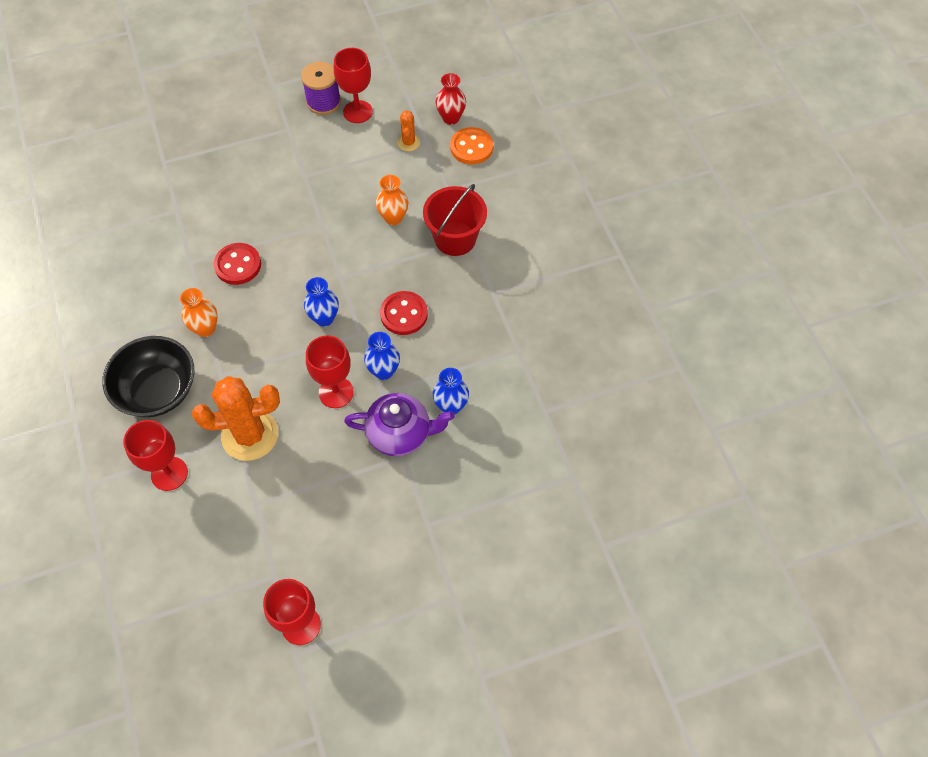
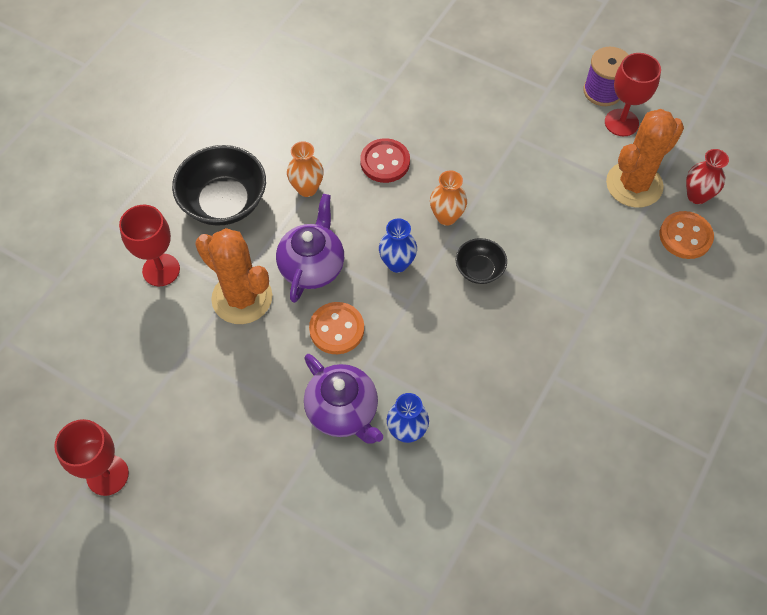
camera: 50 degrees right, 0 degrees up
red goblet [306,335,354,408] -> orange button [309,302,364,354]
blue vase [364,332,400,380] -> none
orange vase [376,175,408,225] -> orange vase moved to [430,170,467,226]
red button [380,291,428,335] -> none
orange cactus [397,110,420,152] -> orange cactus [606,109,684,208], size x2.12
red bucket [423,184,487,256] -> none
none -> purple teapot [276,194,344,303]
none -> black bowl [455,238,507,284]

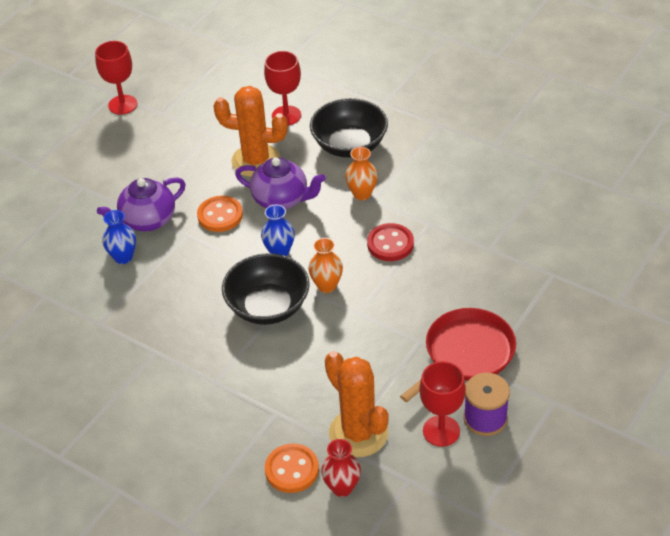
camera: 95 degrees right, 15 degrees down
orange cactus [195,228,272,324] -> orange cactus turned 60 degrees clockwise [213,86,288,177]
black bowl [455,238,507,284] -> black bowl [222,253,310,325], size x1.86
none -> red pan [400,308,516,402]

